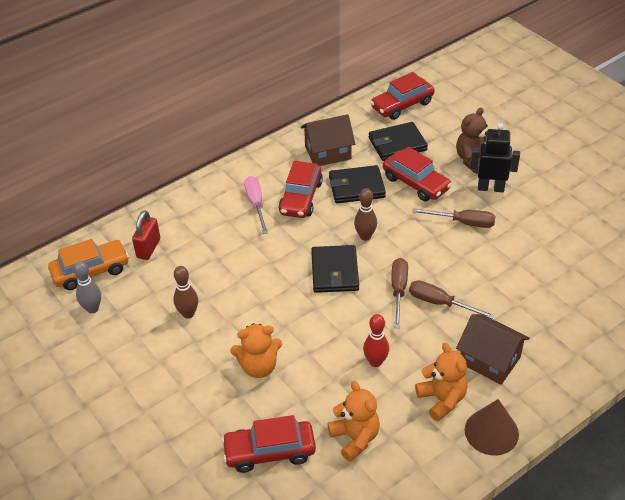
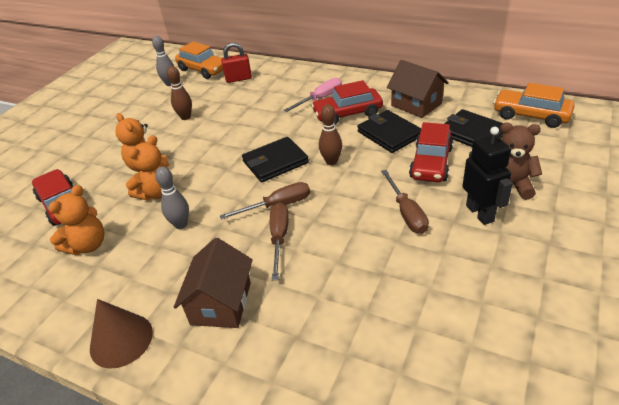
camera: 65 degrees right, 5 degrees down
red bowling pin [363,314,389,367] -> grey bowling pin [155,167,189,229]
red car [370,72,435,120] -> orange car [493,83,575,128]
orange teddy bear [415,342,467,421] -> orange teddy bear moved to [126,135,167,201]

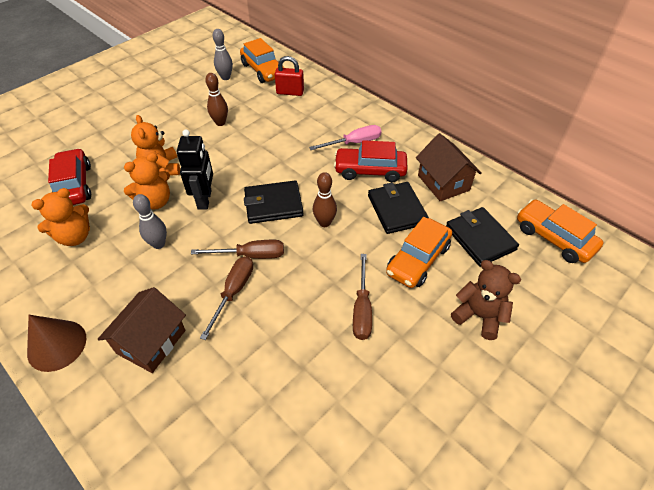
camera: 15 degrees right, 10 degrees up
red car [409,122,453,182] -> orange car [386,217,452,288]
black robot [463,127,513,225] -> black robot moved to [177,129,213,210]

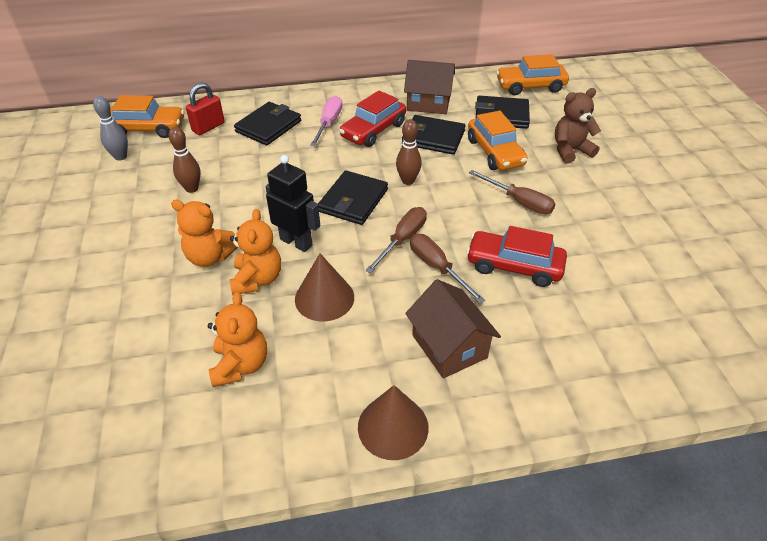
camera: 55 degrees left, 5 degrees down
red car [48,148,91,205] -> red car moved to [466,226,567,287]
grey bowling pin [133,194,167,249] -> brown cone [295,254,354,321]
none -> black wallet [234,102,301,145]

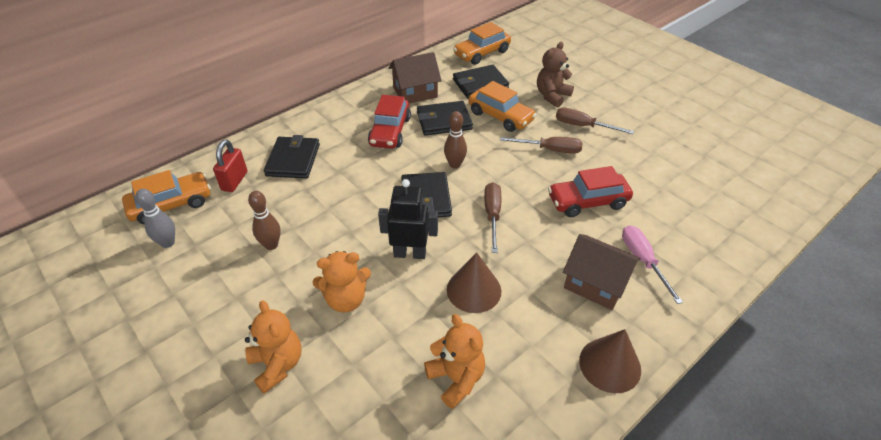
camera: 30 degrees left, 0 degrees up
orange teddy bear [229,209,281,295] -> orange teddy bear moved to [245,300,302,394]
pink screwdriver [310,96,342,146] -> pink screwdriver moved to [622,225,683,304]
brown screwdriver [410,234,485,303] -> brown screwdriver moved to [556,107,634,134]

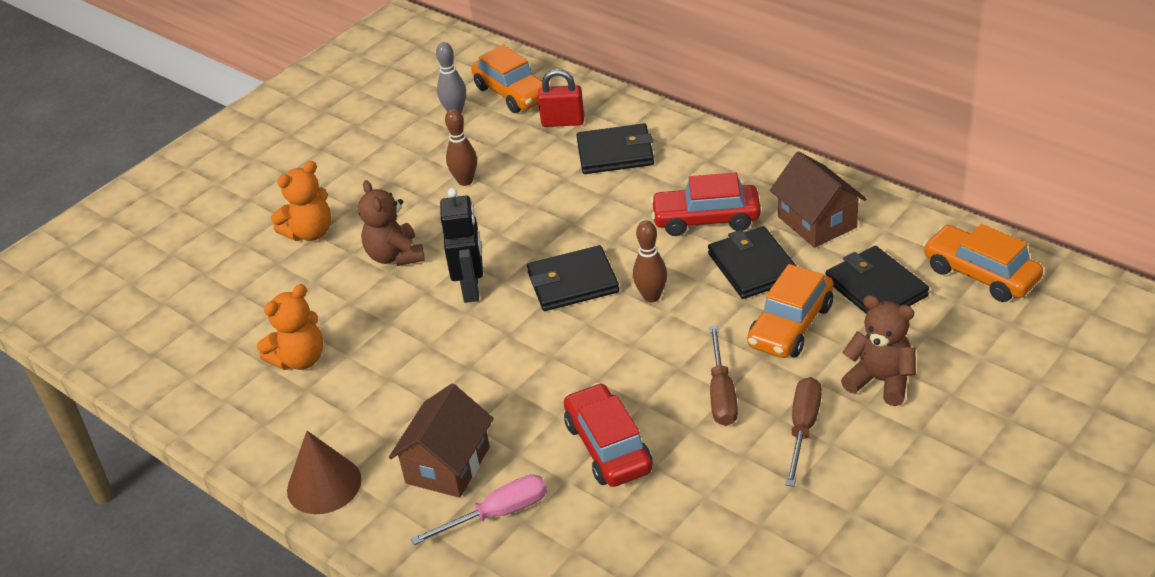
camera: 85 degrees right, 5 degrees down
orange teddy bear [313,251,371,312] -> brown teddy bear [358,180,425,266]
brown cone [447,252,502,313] -> none
brown screwdriver [484,182,501,253] -> none

